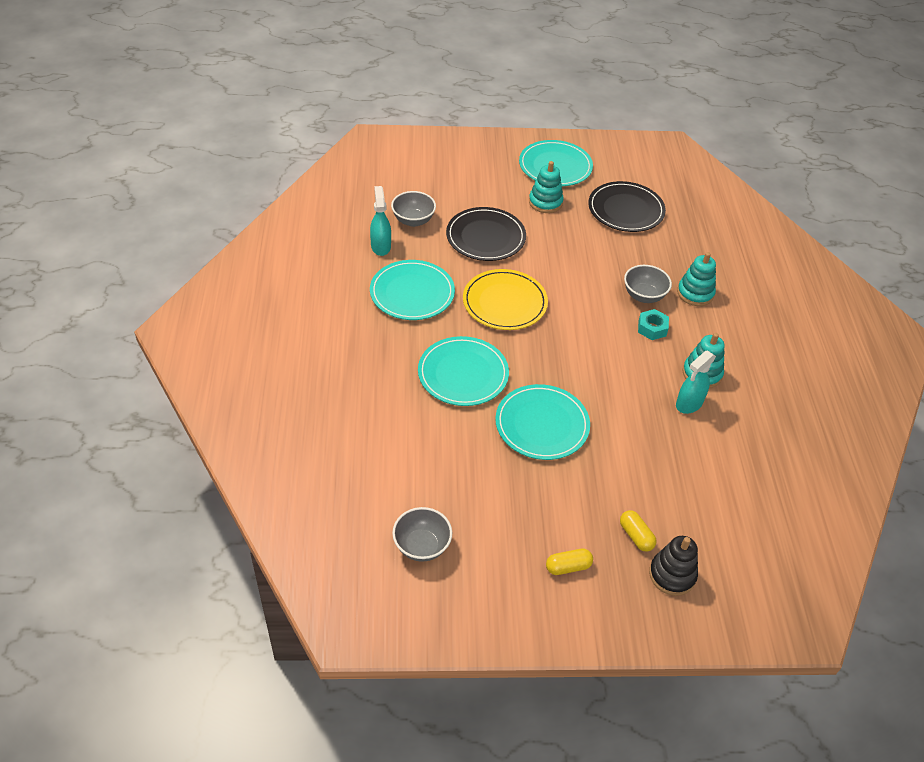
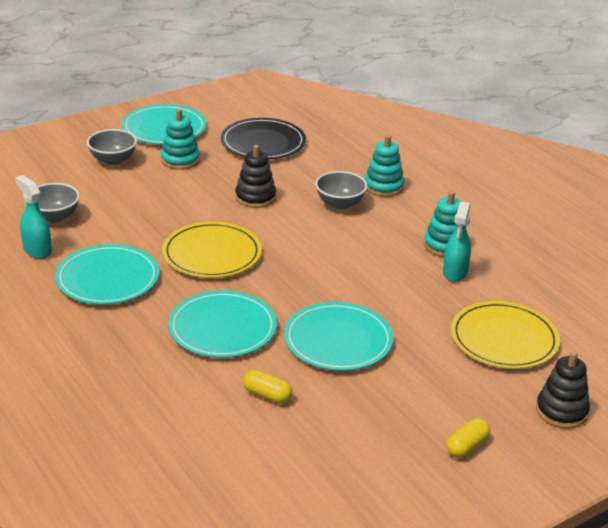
camera: 30 degrees left, 15 degrees down
grey bowl [392,507,452,562] -> grey bowl moved to [87,129,137,165]
black plate [446,207,526,261] -> none
yellow capsule [620,510,657,552] -> yellow capsule moved to [243,370,292,404]
turquoise nut [638,309,669,340] -> none
none -> black stacking toy [235,145,276,208]
none -> yellow plate [451,301,560,369]

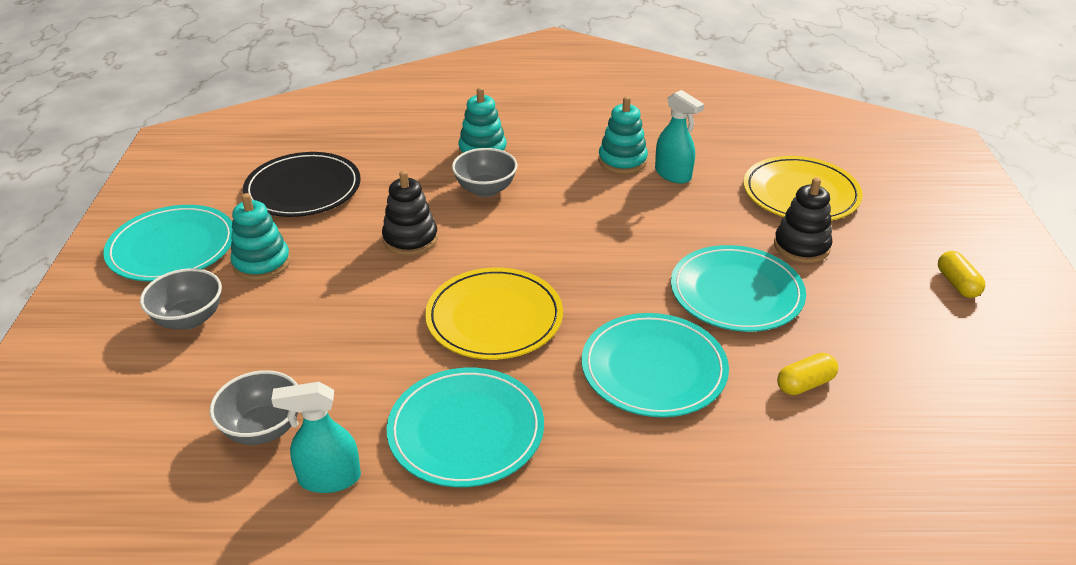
camera: 55 degrees left, 5 degrees up
black stacking toy [536,351,590,429] -> black stacking toy moved to [774,177,832,263]

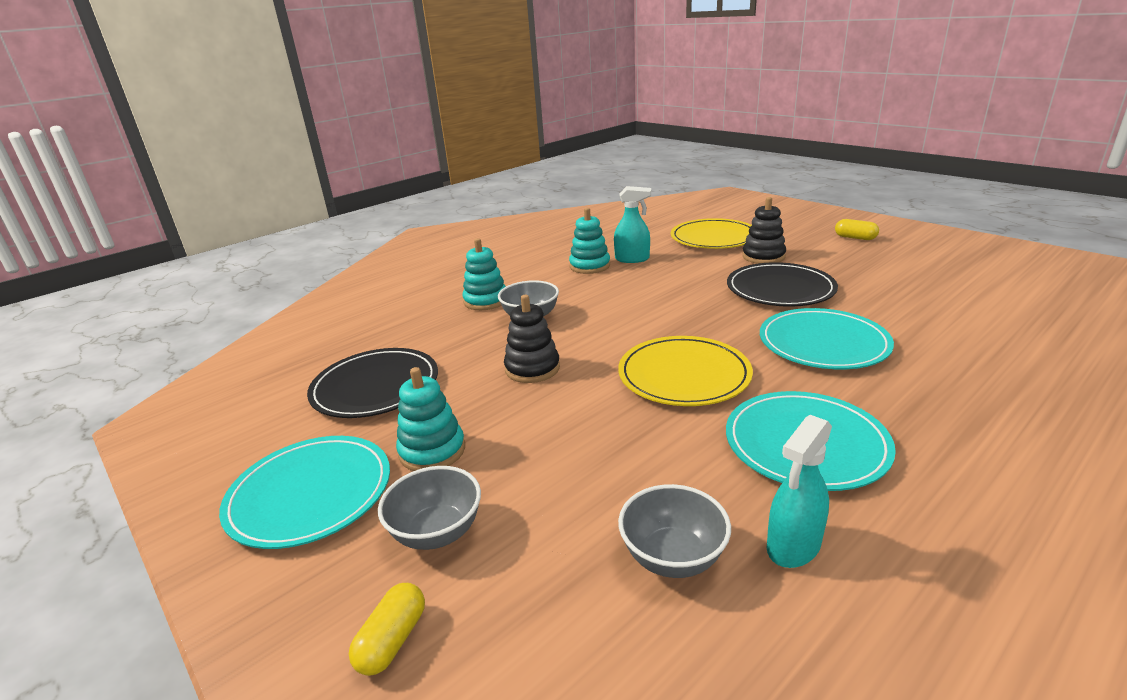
camera: 40 degrees left, 10 degrees down
turquoise plate [671,245,806,332] -> black plate [727,262,838,307]
yellow capsule [777,353,838,395] -> yellow capsule moved to [349,583,425,676]

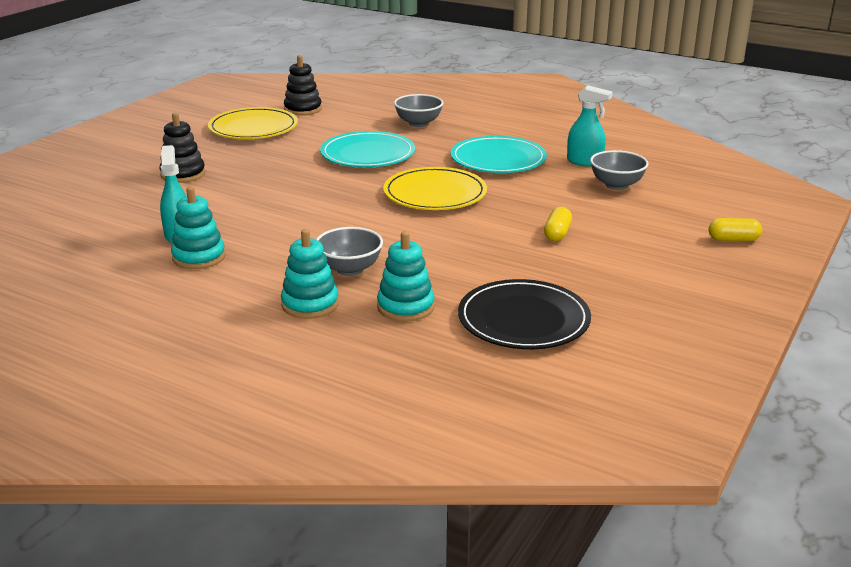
camera: 110 degrees left, 0 degrees up
turquoise plate [219,436,390,549] -> none
grey bowl [378,466,481,550] -> grey bowl moved to [394,94,443,127]
turquoise stacking toy [396,367,465,471] -> turquoise stacking toy moved to [377,231,434,321]
black stacking toy [504,295,560,383] -> black stacking toy moved to [284,55,322,116]
yellow plate [671,218,752,249] -> yellow plate moved to [208,107,298,139]
black plate [727,262,838,307] -> none
yellow capsule [835,219,879,240] -> yellow capsule moved to [544,207,572,241]

